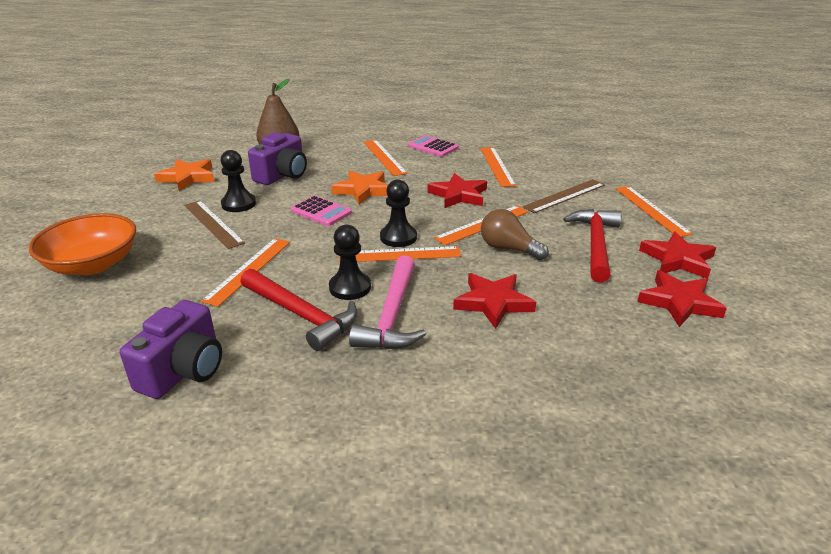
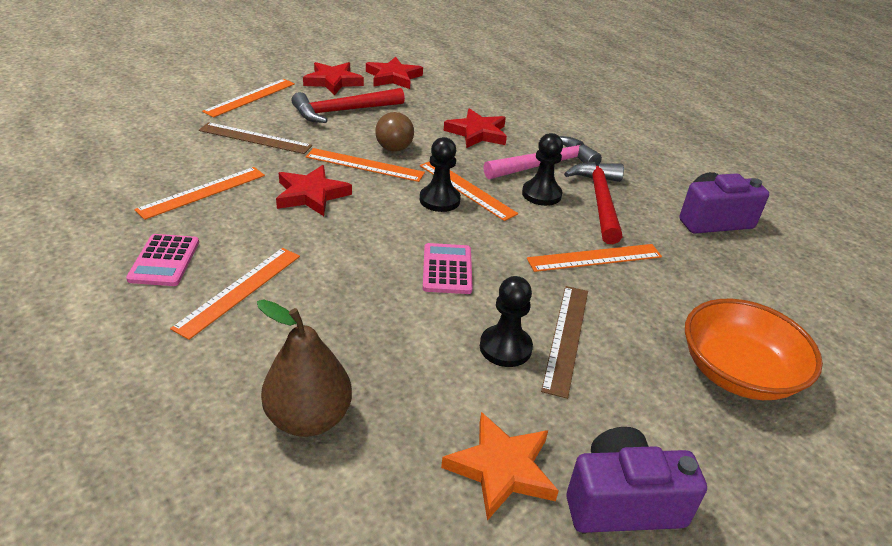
camera: 130 degrees left, 5 degrees up
purple camera [248,132,307,185] -> purple camera moved to [566,427,707,533]
orange star [331,170,388,205] -> none

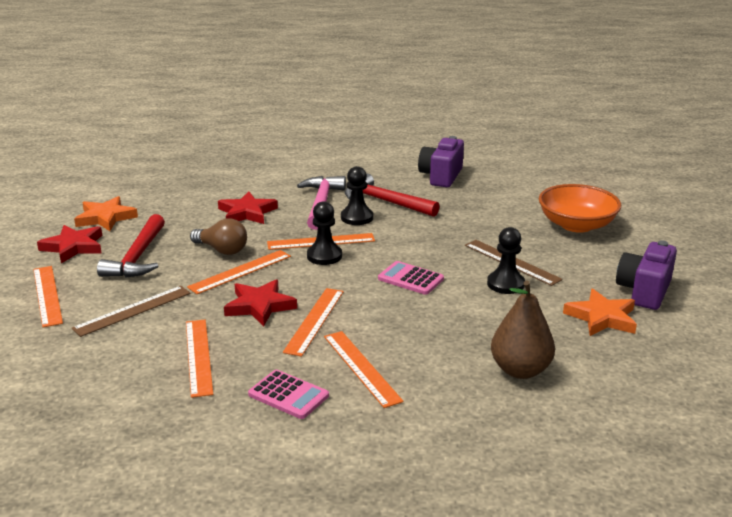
camera: 55 degrees left, 10 degrees down
red star [366,57,423,89] -> orange star [74,196,138,231]
orange ruler [527,244,662,272] -> orange ruler moved to [283,288,344,357]

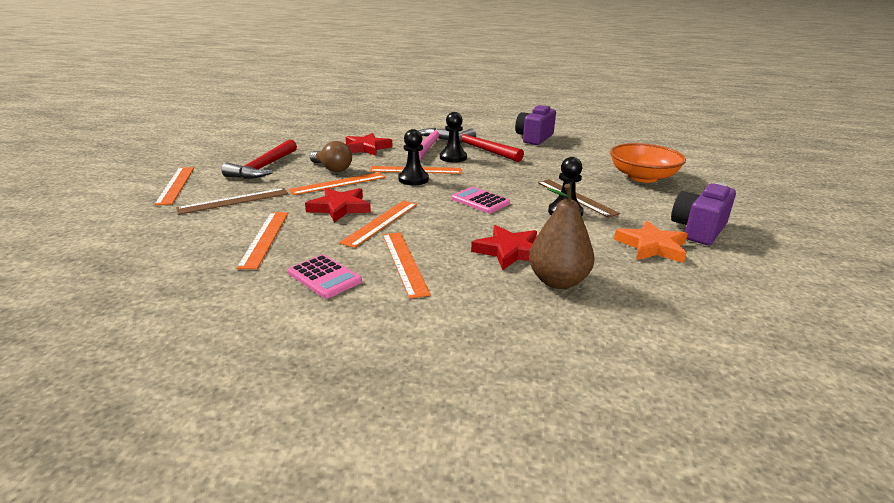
camera: 10 degrees right, 0 degrees up
red star [37,225,102,263] -> red star moved to [471,225,537,270]
orange star [74,196,138,231] -> none

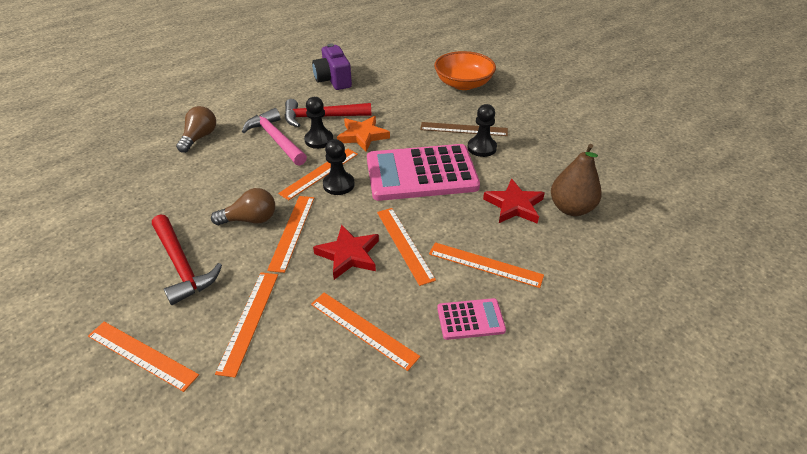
camera: 50 degrees left, 15 degrees up
brown ruler [176,188,289,215] -> orange ruler [215,272,278,378]
red star [346,133,392,156] -> none
pink calculator [451,187,510,213] -> pink calculator [367,144,480,201], size x2.20
orange star [614,220,688,263] -> orange star moved to [337,116,390,152]
purple camera [671,183,736,245] -> none
none -> brown light bulb [176,106,216,153]

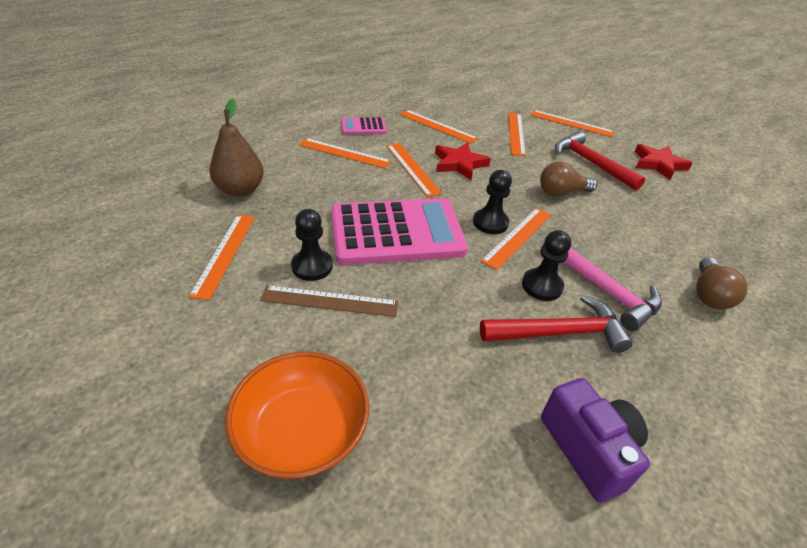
camera: 175 degrees right, 0 degrees up
orange ruler [267,196,314,273] -> orange ruler moved to [189,215,255,300]
orange star [337,116,390,152] -> none
red star [483,179,545,224] -> red star moved to [634,144,692,180]

